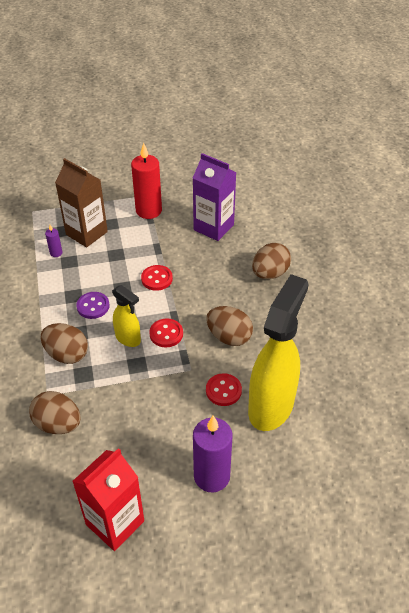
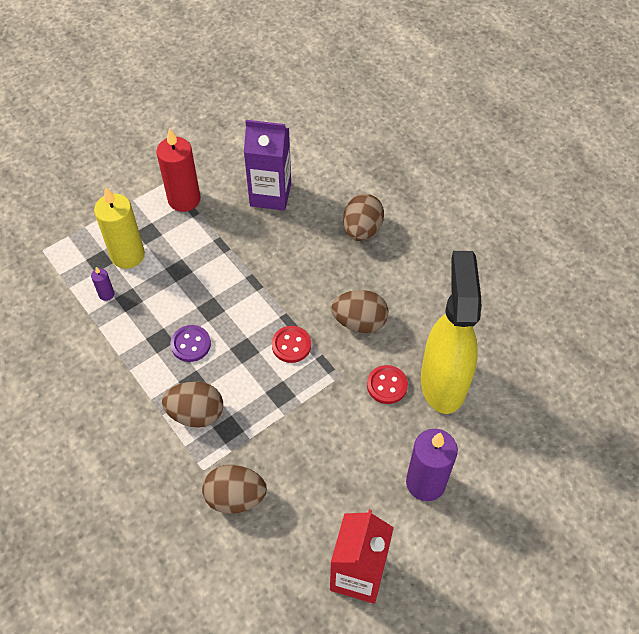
camera: 25 degrees left, 10 degrees up
brown carton [55,158,108,247] -> yellow candle [94,187,145,269]
yellow spray bottle [112,285,141,347] -> none
red button [141,265,173,291] -> none

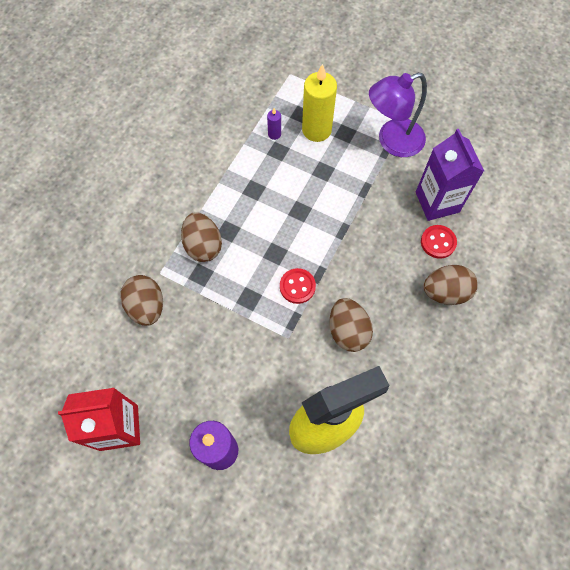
camera: 65 degrees right, 10 degrees up
red candle [156,128,201,212] -> purple lamp [369,72,427,157]
purple button [171,325,211,362] -> none
red button [367,365,408,404] -> red button moved to [421,225,457,259]

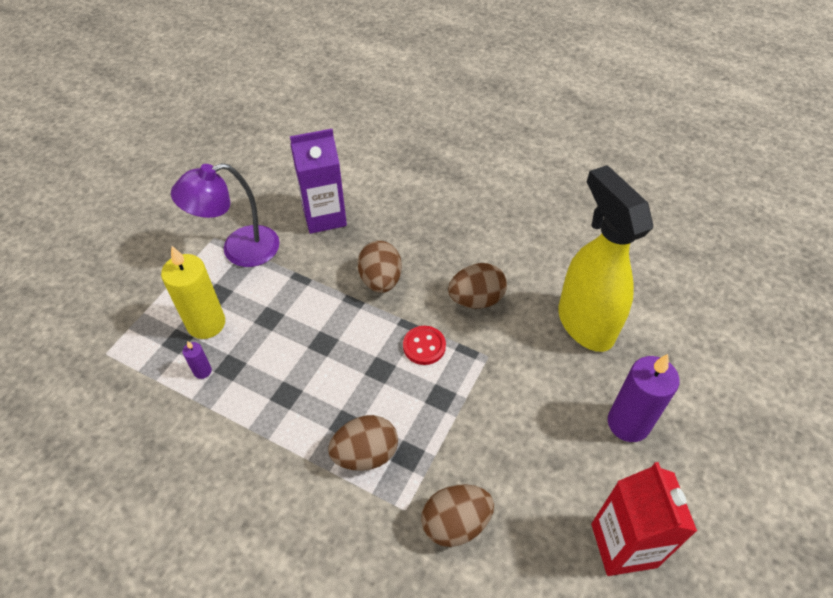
camera: 90 degrees left, 15 degrees down
purple lamp [369,72,427,157] -> purple lamp turned 90 degrees clockwise [171,163,280,267]
red button [421,225,457,259] -> none
brown egg [424,265,478,305] -> brown egg moved to [358,241,402,293]

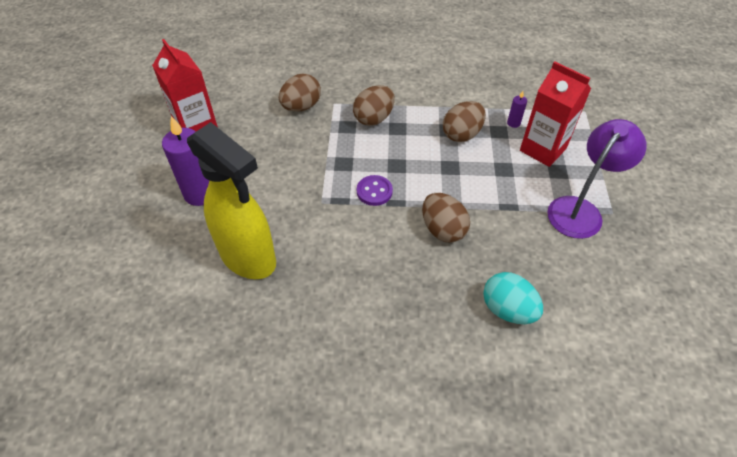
camera: 155 degrees right, 0 degrees up
yellow candle [161,246,225,339] -> red carton [520,61,591,167]
purple carton [290,129,347,234] -> none
red button [403,326,446,365] -> purple button [357,175,393,206]
brown egg [448,263,507,308] -> brown egg moved to [443,101,486,142]
none -> turquoise egg [483,272,543,324]

